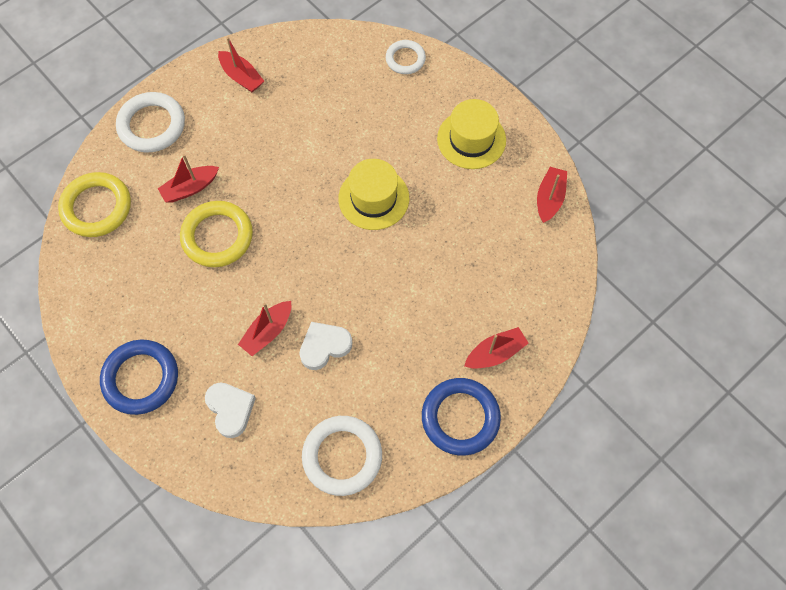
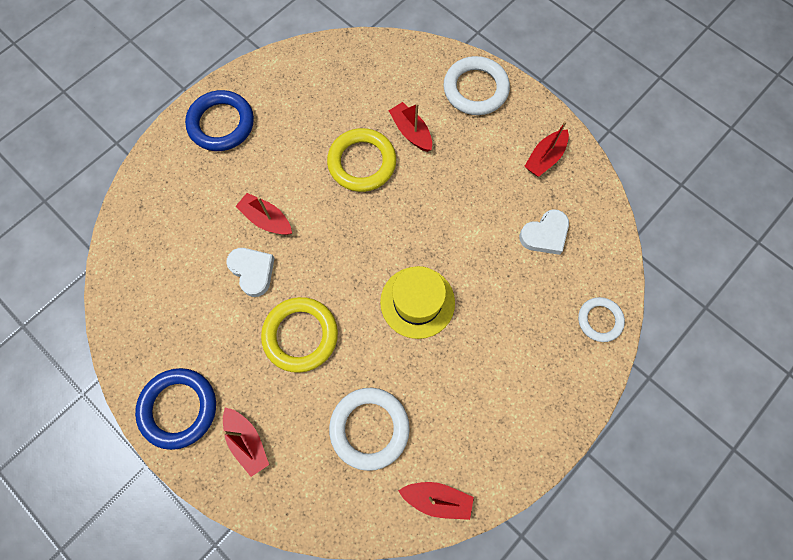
camera: 85 degrees right, 5 degrees up
yellow ring [58,172,131,237] -> yellow ring moved to [261,297,338,373]
white heart [205,383,256,438] -> white heart moved to [519,209,569,255]
white ring [302,416,382,496] -> white ring moved to [329,388,410,471]
yellow hat [437,99,506,169] -> none

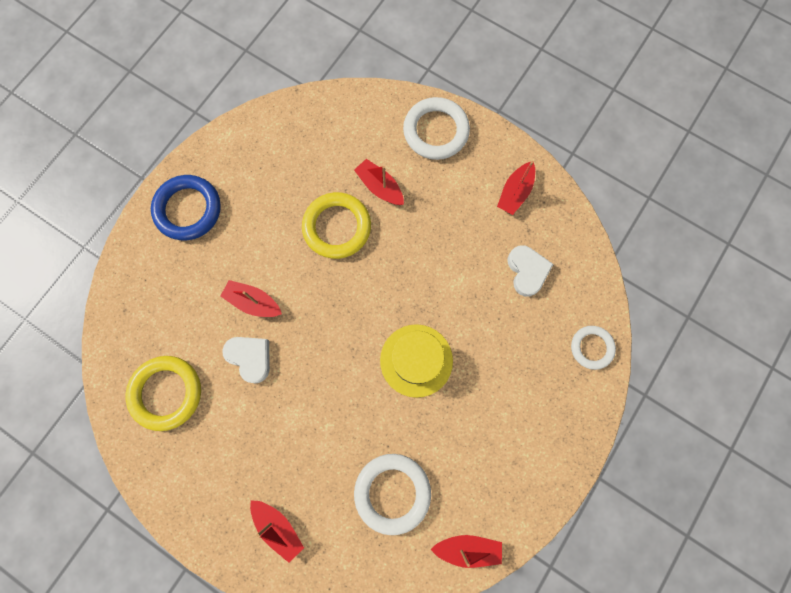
camera: 10 degrees left, 5 degrees up
blue ring [135,368,216,450] -> none
yellow ring [261,297,338,373] -> yellow ring moved to [126,356,201,431]
white heart [519,209,569,255] -> white heart turned 60 degrees counterclockwise [508,245,553,297]

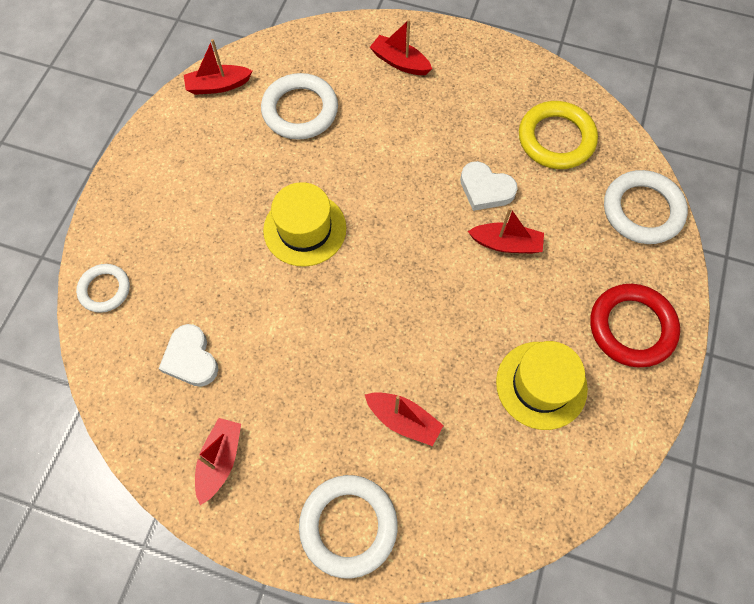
camera: 165 degrees right, 10 degrees down
blue ring [151,175,221,240] -> red ring [590,284,680,367]
yellow ring [302,192,371,259] -> none
none -> yellow hat [496,341,588,430]
none -> white ring [604,170,688,244]

